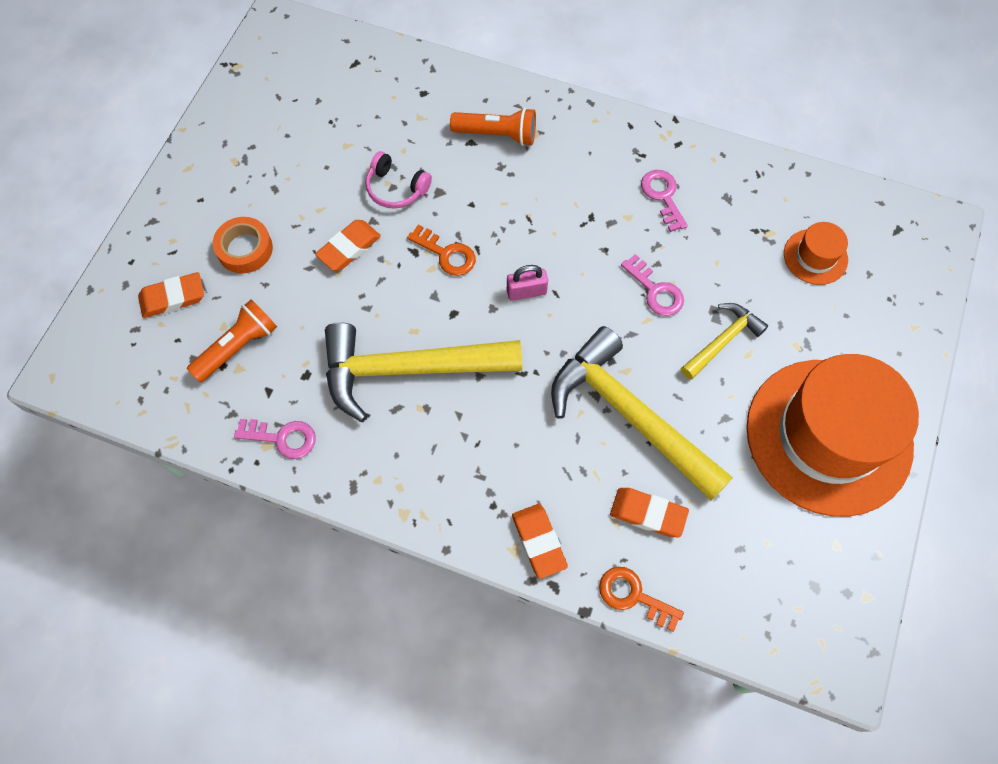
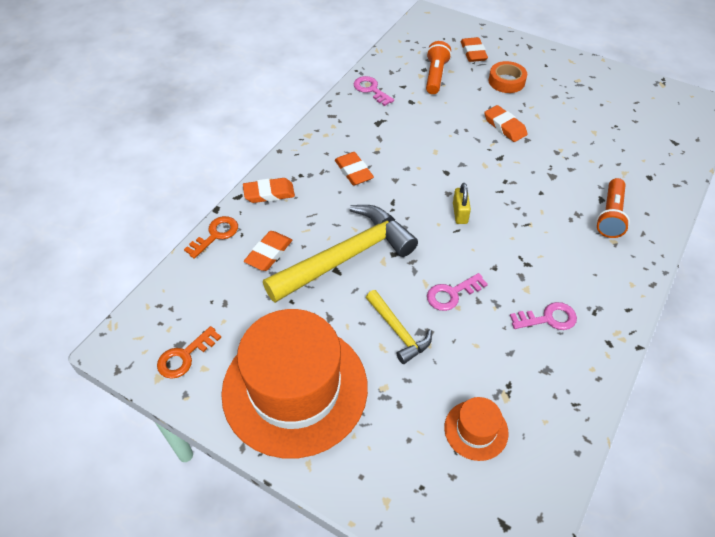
camera: 100 degrees right, 15 degrees down
orange flashlight [187,299,277,382] -> orange flashlight turned 135 degrees counterclockwise [426,41,452,94]
pink key [234,419,316,459] -> pink key turned 120 degrees clockwise [353,76,394,106]
yellow hammer [325,322,522,422] -> none
pink headphones [365,151,432,209] -> none
orange key [407,225,476,276] -> orange key moved to [157,326,221,379]
pink padlock [507,265,548,301] -> yellow padlock [453,183,471,224]
none -> orange eraser [335,152,374,186]

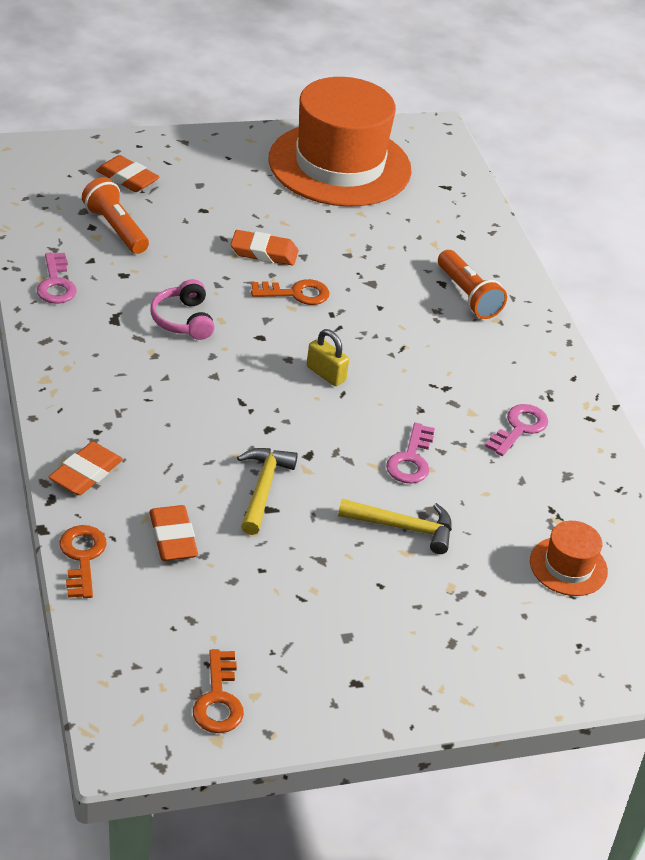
camera: 50 degrees left, 10 degrees down
orange hat [221,309,368,459] -> orange hat moved to [268,77,412,207]
yellow hammer [263,205,418,303] -> yellow hammer [237,448,298,535], size x0.51
orange eraser [335,152,374,186] -> none
pink key [353,76,394,106] -> pink key turned 105 degrees counterclockwise [36,252,77,304]
orange tape [489,61,527,93] -> none
none -> pink headphones [151,279,215,340]
none -> orange key [251,279,329,305]

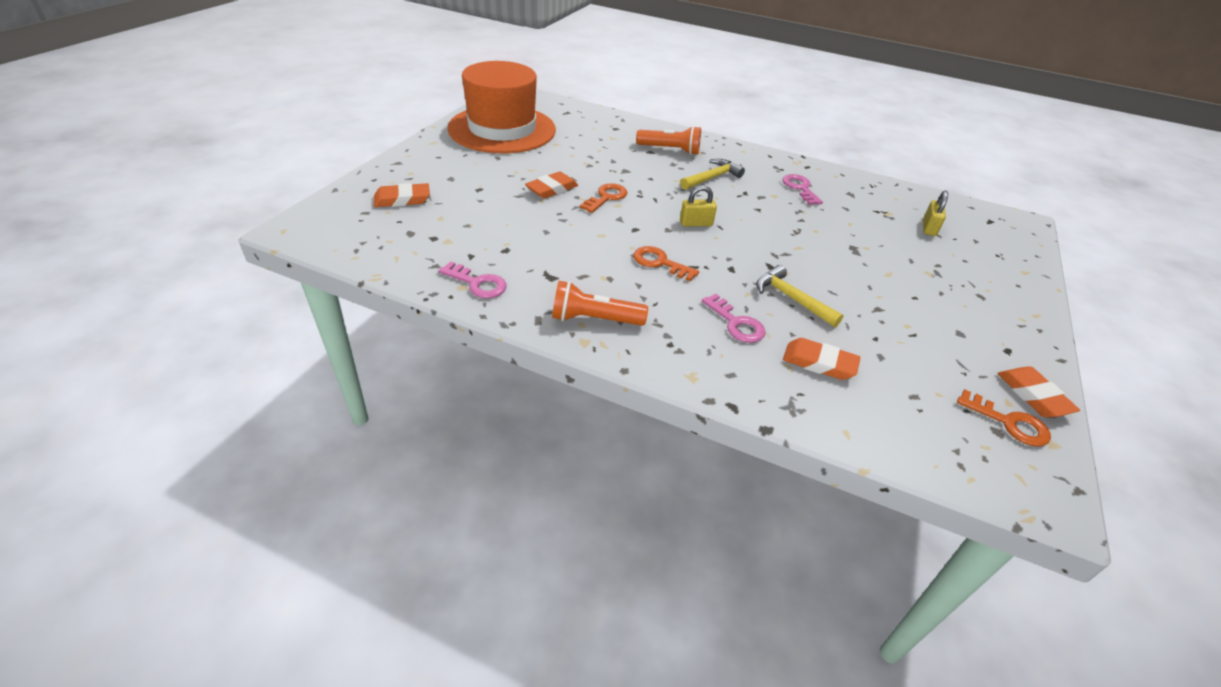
camera: 50 degrees left, 0 degrees up
orange eraser [48,442,123,495] -> orange eraser moved to [997,367,1080,417]
orange key [59,525,107,598] -> orange key moved to [633,246,699,281]
orange flashlight [82,177,149,254] -> orange flashlight moved to [552,281,648,326]
pink headphones [151,279,215,340] -> none
yellow hammer [338,499,452,554] -> yellow hammer moved to [680,159,745,190]
pink key [386,423,435,484] -> pink key moved to [702,294,766,343]
orange hat [530,521,608,596] -> yellow padlock [923,191,948,236]

